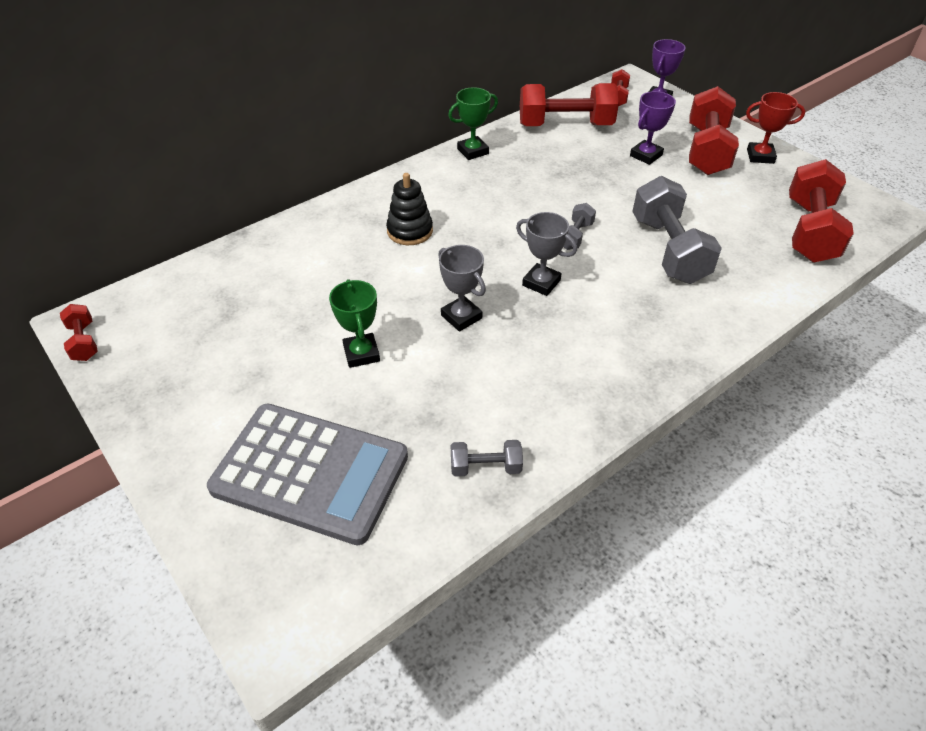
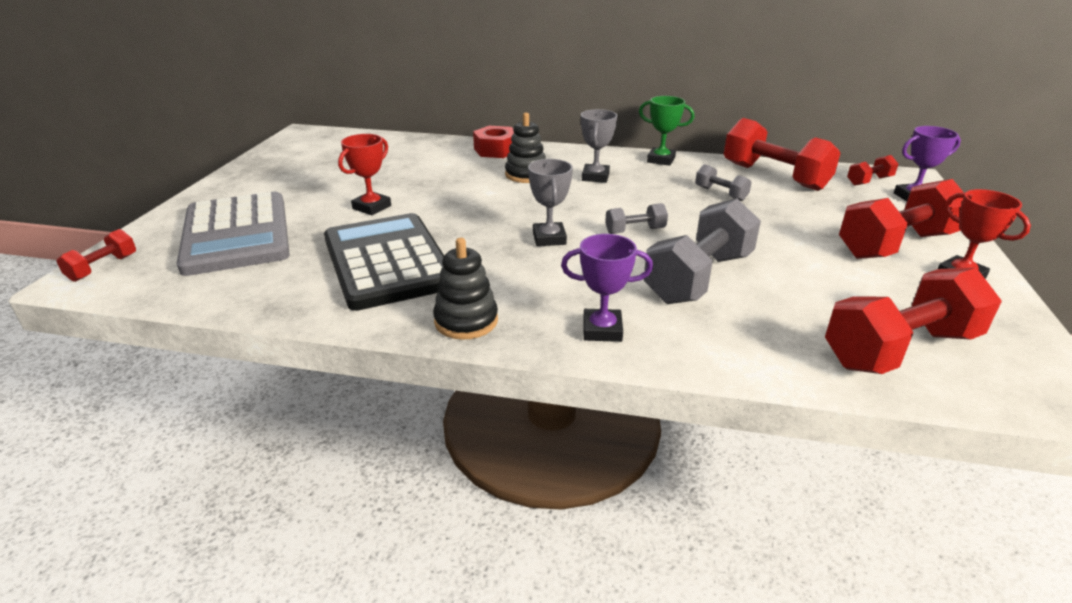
camera: 50 degrees right, 15 degrees down
red dumbbell [60,304,98,361] -> red dumbbell moved to [56,229,136,282]
green trophy [329,279,380,368] -> red trophy [338,134,391,215]
grey trophy [438,245,486,332] -> grey trophy moved to [581,109,617,183]
grey dumbbell [451,440,523,477] -> grey dumbbell moved to [695,164,752,201]
purple trophy [630,91,676,165] -> purple trophy moved to [561,234,653,342]
none -> black calculator [324,213,444,311]
none -> black stacking toy [433,238,498,340]
none -> red nut [473,126,514,158]

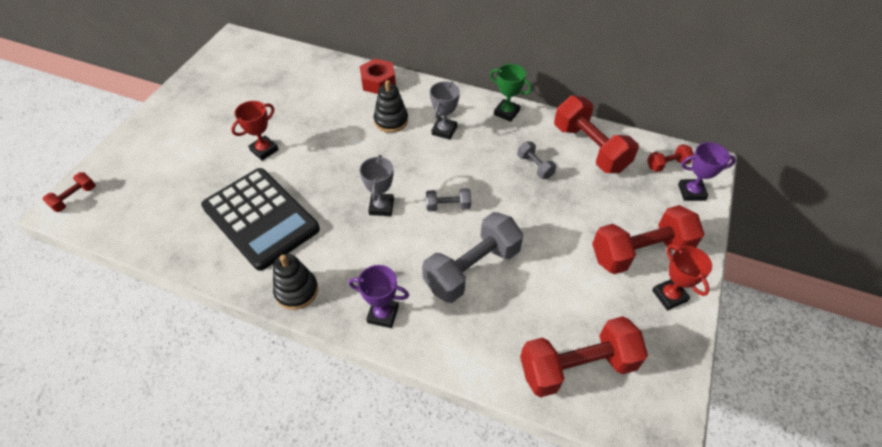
camera: 10 degrees right, 20 degrees up
grey calculator [177,192,290,276] -> none
black calculator [324,213,444,311] -> black calculator turned 150 degrees clockwise [201,168,320,271]

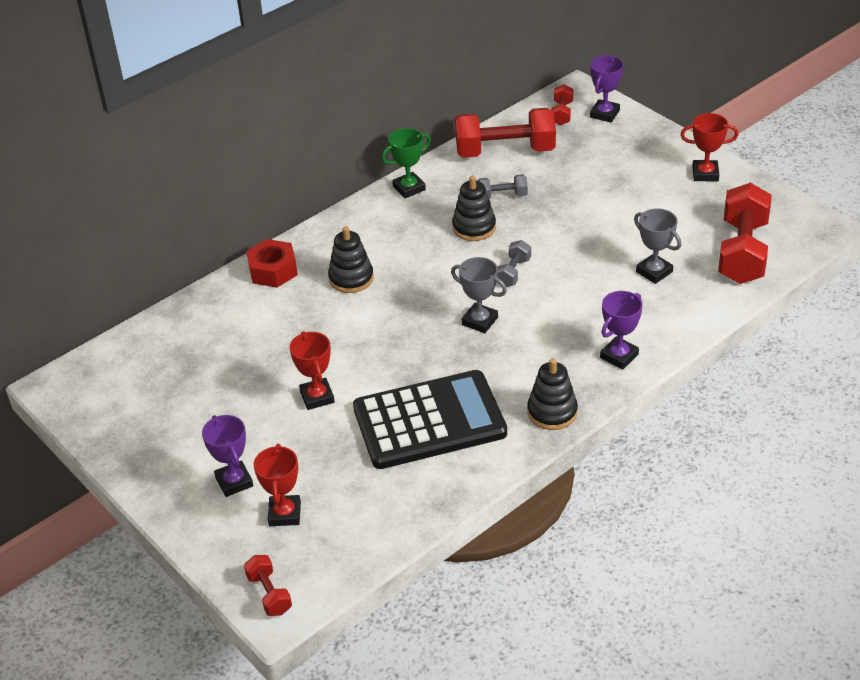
camera: 60 degrees left, 10 degrees down
grey dumbbell [422,212,524,303] -> none
grey trophy [430,81,460,140] -> grey trophy moved to [634,209,681,284]
red dumbbell [592,205,704,274] -> none
none -> purple trophy [202,415,253,497]
none -> red trophy [254,444,301,526]
none -> black stacking toy [452,176,496,241]

